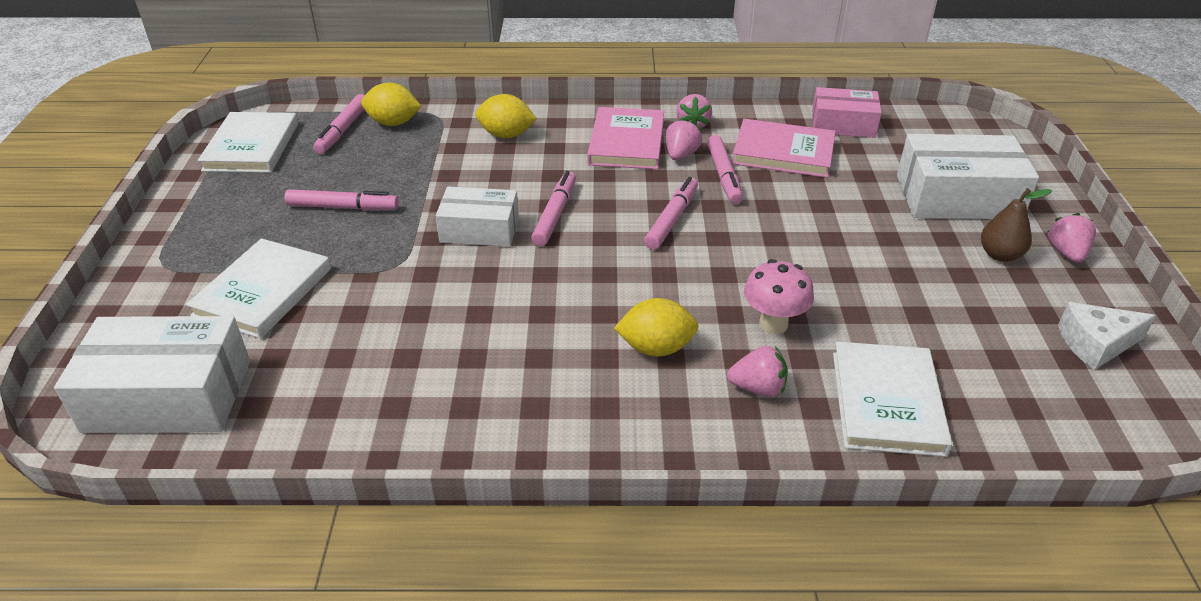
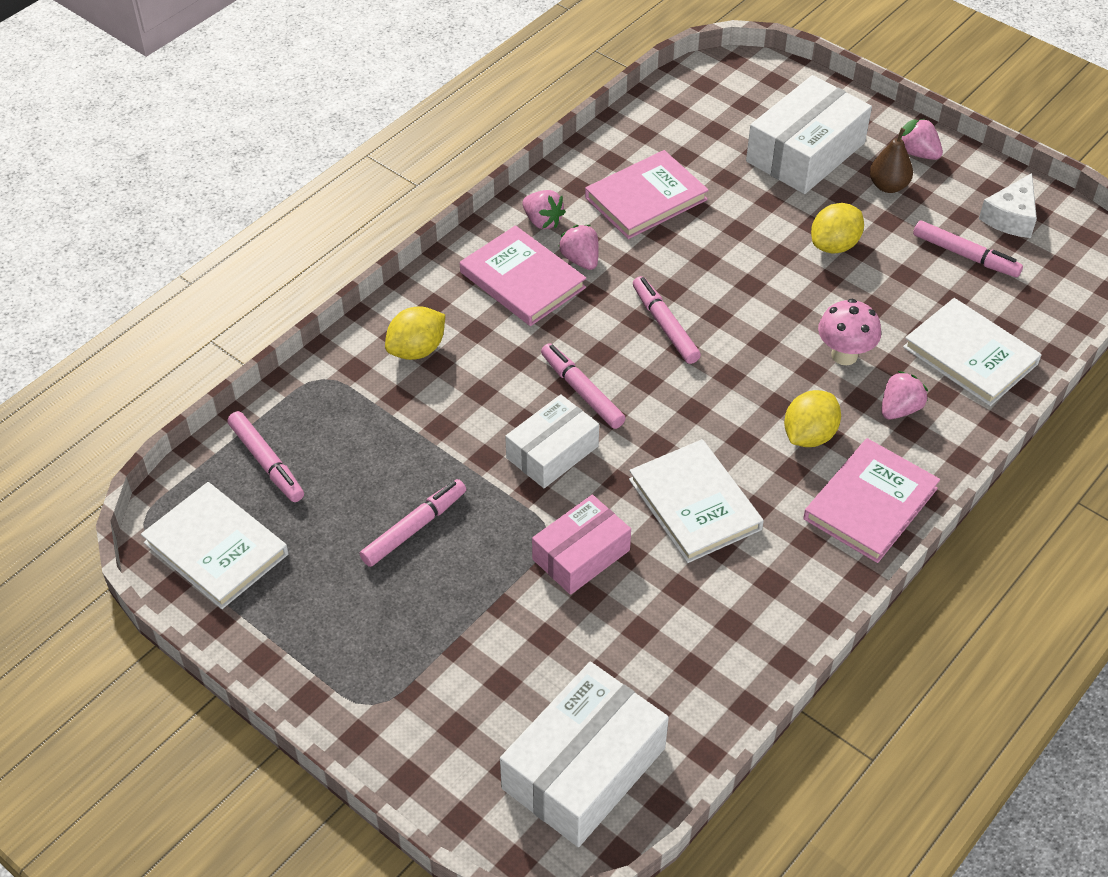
camera: 50 degrees left, 10 degrees up
white book [186,238,331,339] -> white book moved to [629,439,764,563]
yellow lemon [361,83,421,126] -> yellow lemon moved to [811,203,864,253]
pink marker [707,135,743,204] -> pink marker moved to [913,220,1023,277]
pink box [812,87,882,138] -> pink box moved to [532,494,631,595]
none -> pink book [803,438,940,563]

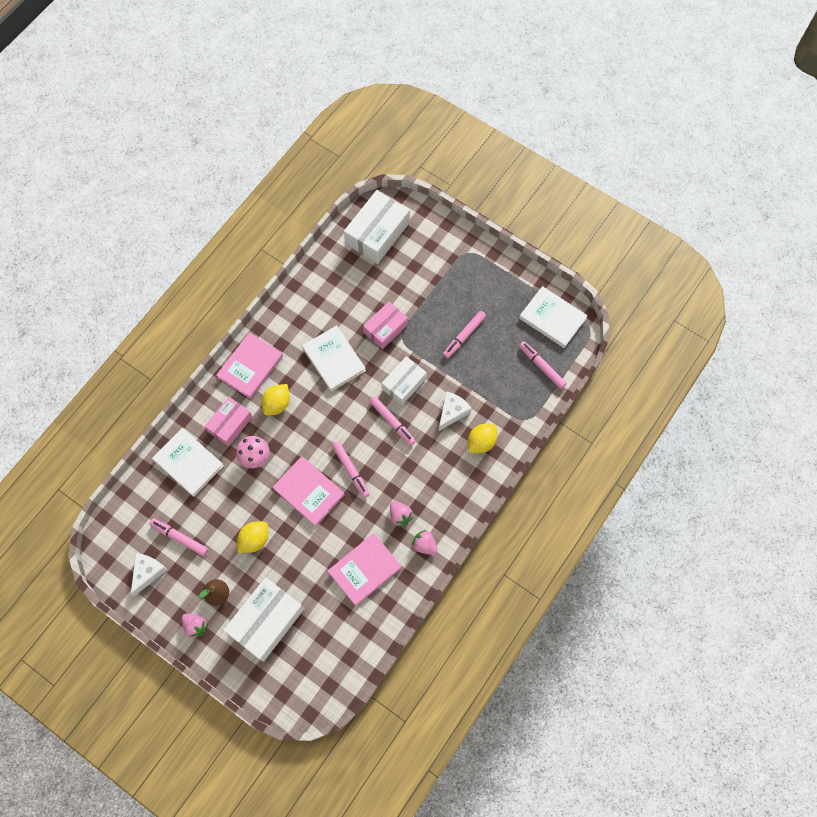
camera: 175 degrees right, 20 degrees up
pink book [460,225,586,326] -> pink book moved to [273,457,345,527]
pink strawberry [881,371,928,419] -> pink box [204,397,253,447]
none -> white cheese [439,391,472,431]

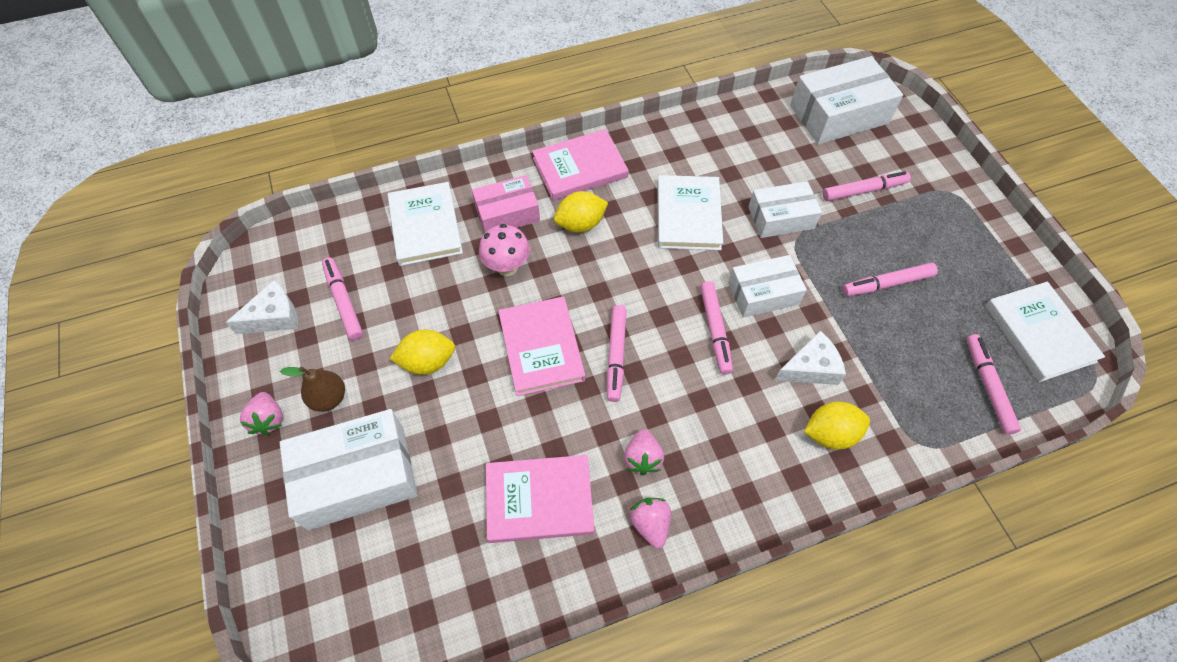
camera: 35 degrees right, 10 degrees down
pink box [363,301,408,349] -> white box [748,181,822,238]
none -> pink marker [823,171,911,201]

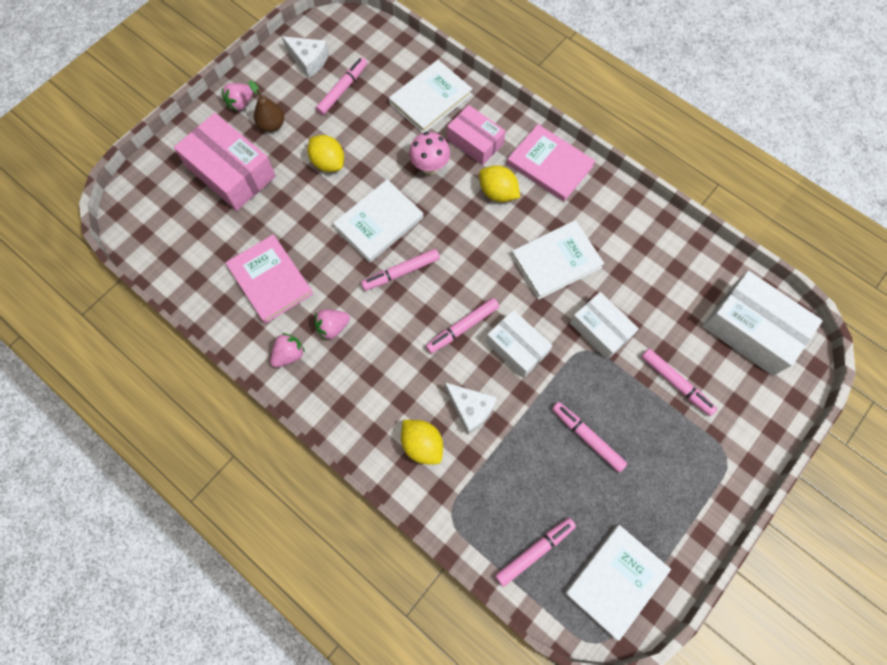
camera: 60 degrees right, 10 degrees up
white box [280,409,418,530] -> pink box [174,113,276,211]
pink book [498,297,585,396] -> white book [333,179,423,263]

